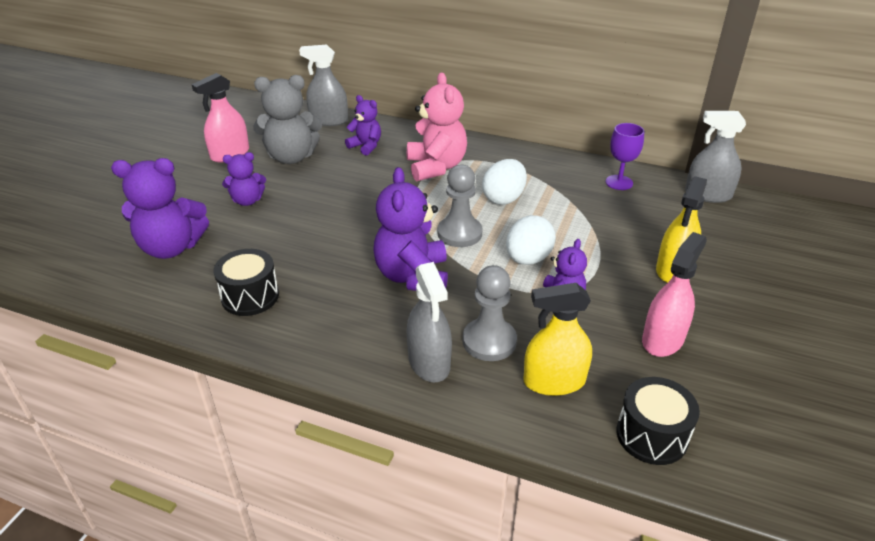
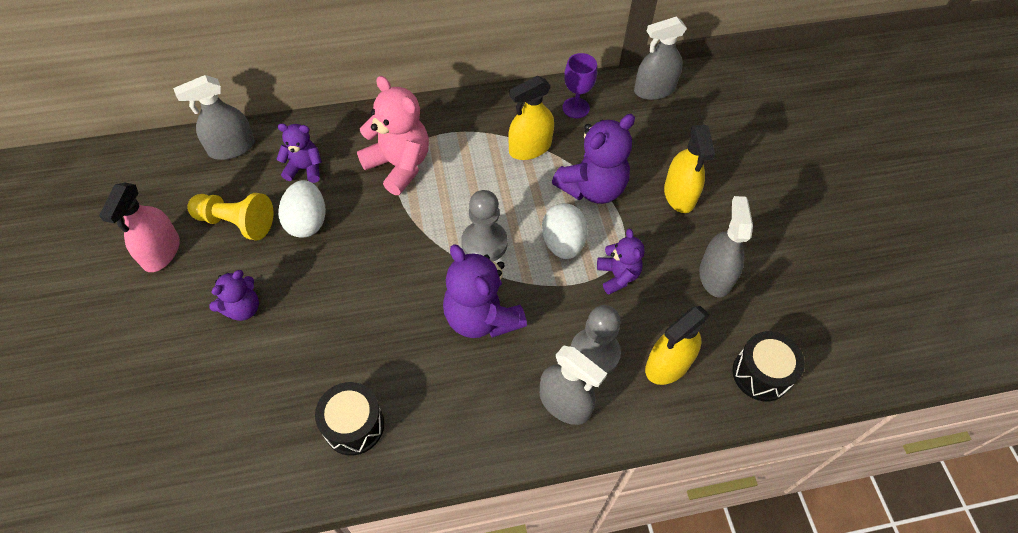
camera: 35 degrees left, 20 degrees up
purple teddy bear [111,158,209,259] -> purple teddy bear moved to [552,114,635,204]
grey teddy bear [253,75,322,164] -> yellow pawn [187,193,273,240]
white egg [482,159,527,205] -> white egg moved to [278,180,326,238]
pink spray bottle [642,232,707,357] -> grey spray bottle [699,196,753,298]
none -> yellow spray bottle [508,76,554,160]

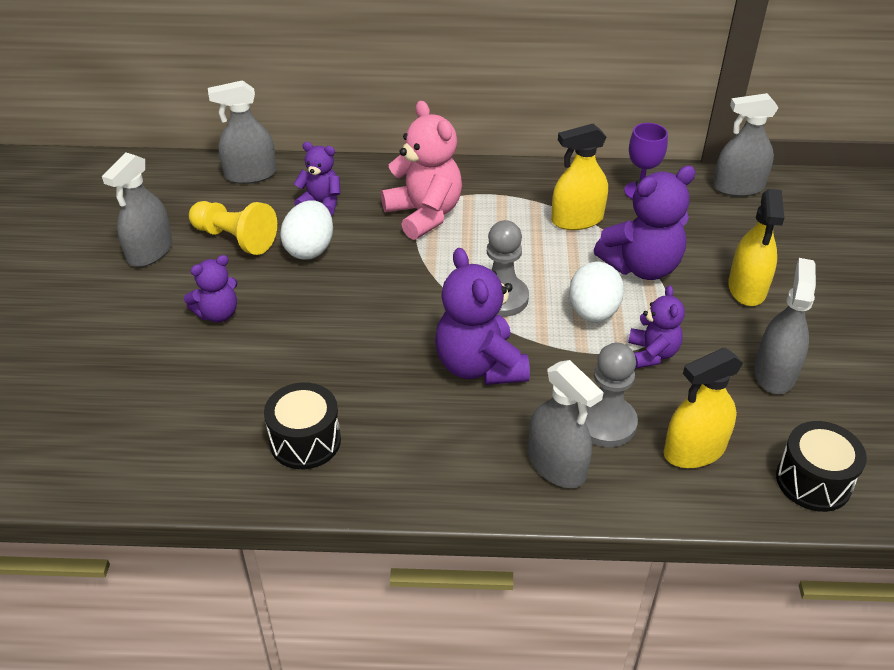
camera: 15 degrees right, 15 degrees down
pink spray bottle [99,183,180,272] -> grey spray bottle [102,153,172,267]

